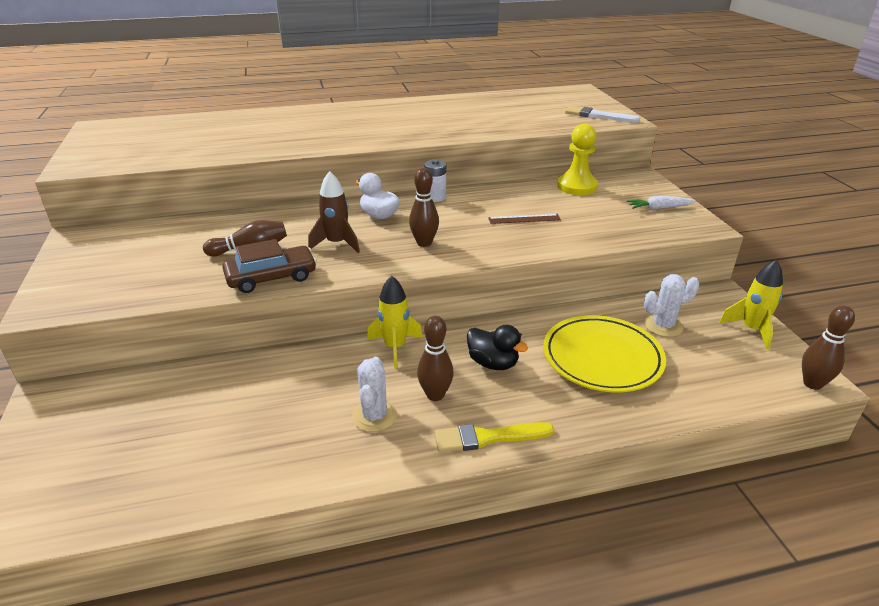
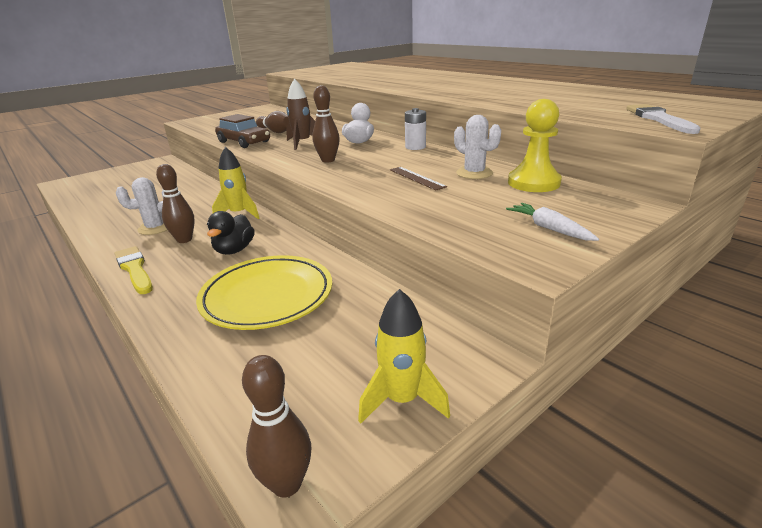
camera: 65 degrees right, 5 degrees down
white cactus [644,274,699,337] -> white cactus moved to [454,115,501,179]

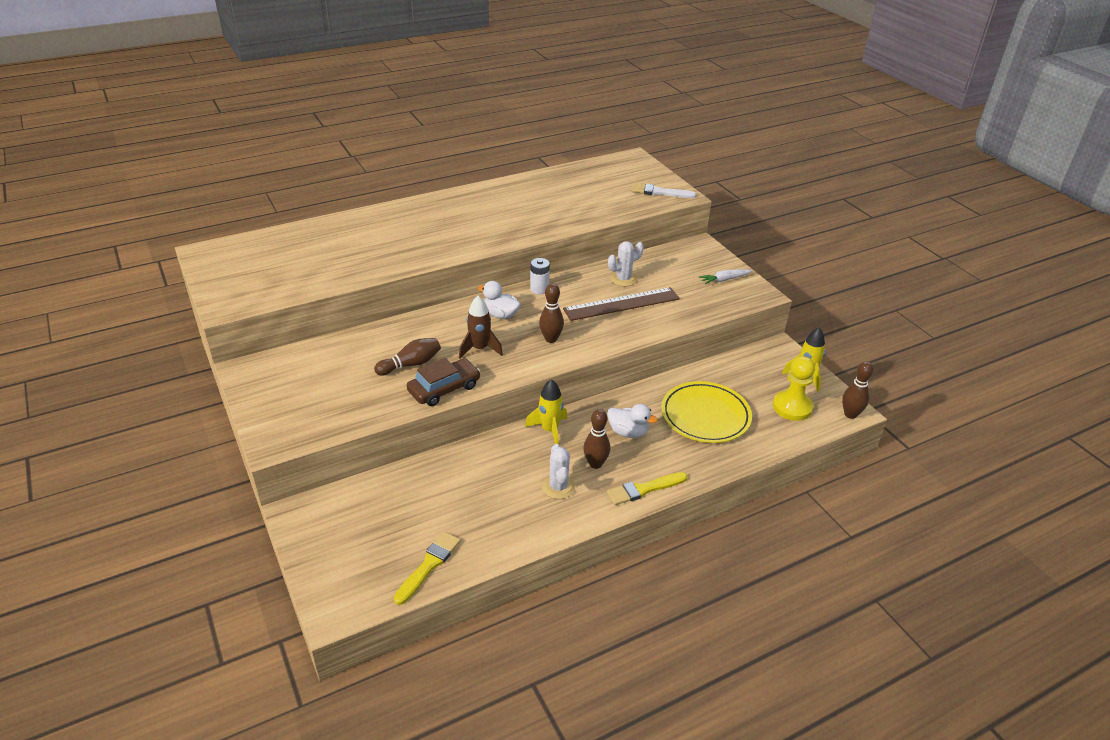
camera: 80 degrees left, 10 degrees up
black duck [207,211,255,254] -> white duck [607,404,658,438]
brown ruler [390,167,447,191] -> brown ruler [563,287,680,321], size x1.99
yellow pawn [508,99,562,192] -> yellow pawn moved to [773,356,815,421]
none -> yellow brush [393,532,461,605]

